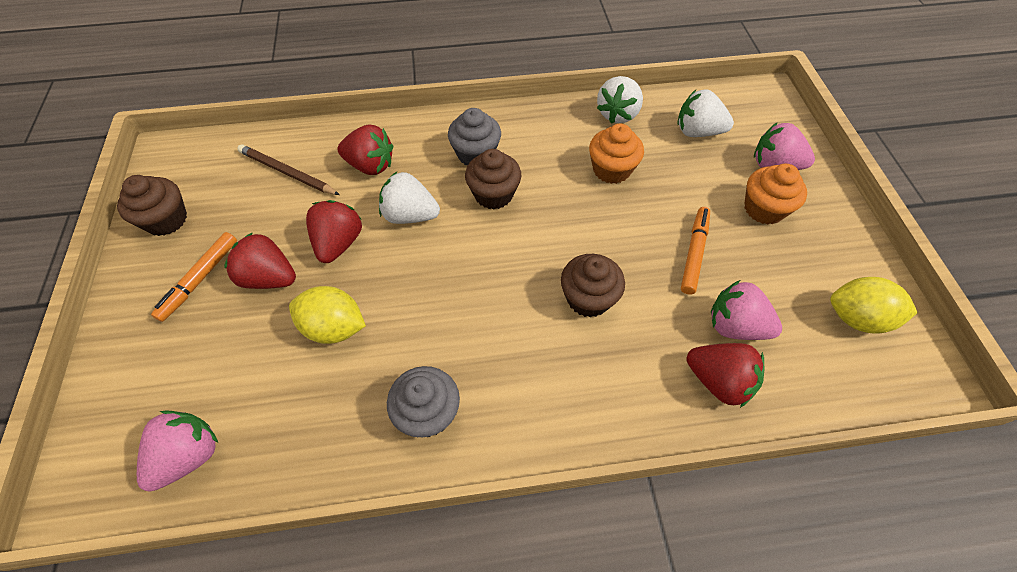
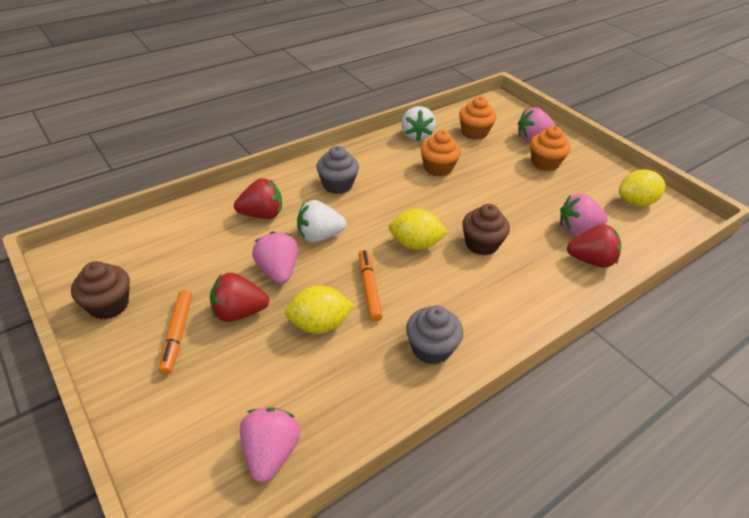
camera: 30 degrees left, 15 degrees down
brown pencil [237,144,340,195] -> none
red strawberry [306,200,362,263] -> pink strawberry [252,231,298,284]
brown cupcake [465,149,521,209] -> none
white strawberry [677,89,734,137] -> orange cupcake [459,97,496,140]
orange marker [681,207,710,295] -> orange marker moved to [359,250,383,322]
none -> yellow lemon [388,209,448,250]

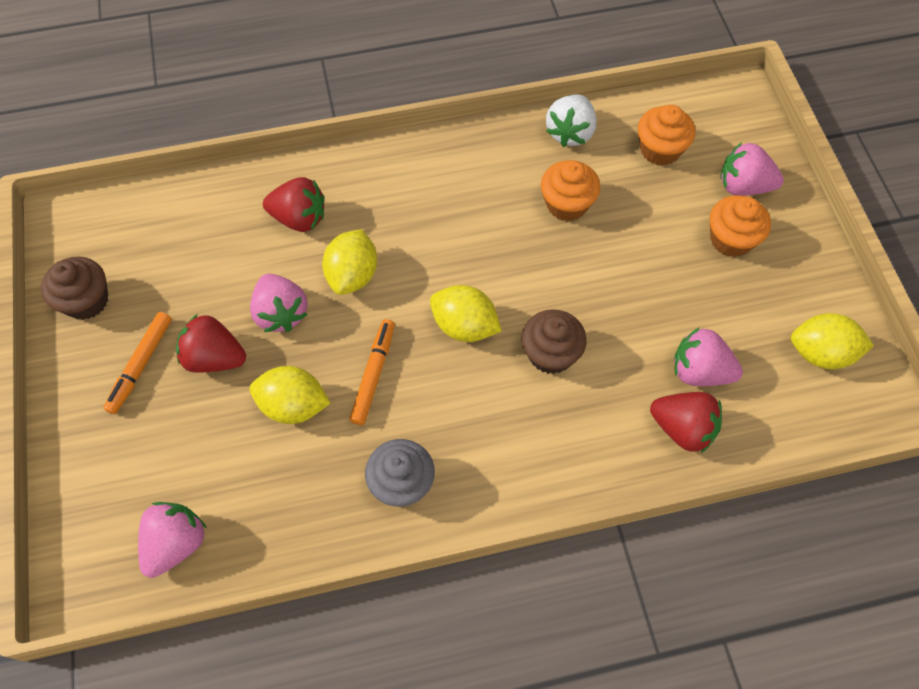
camera: 25 degrees right, 20 degrees up
pink strawberry [252,231,298,284] -> pink strawberry turned 150 degrees clockwise [250,274,308,332]
white strawberry [297,200,346,243] -> yellow lemon [322,229,377,295]
grey cupcake [316,146,359,194] -> none

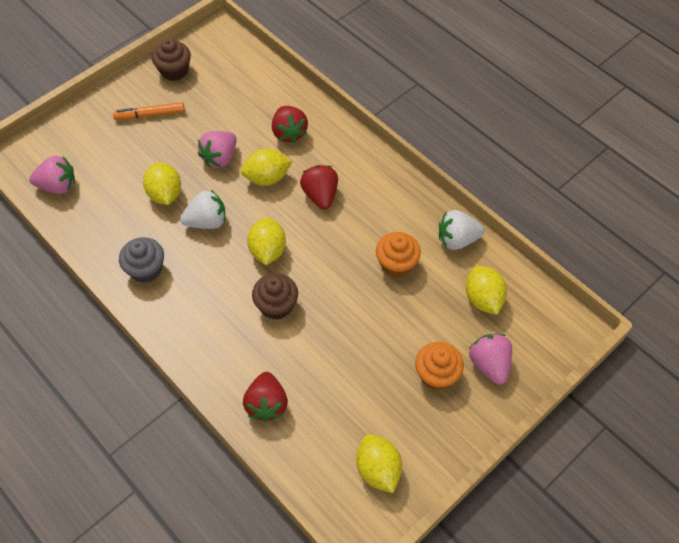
camera: 60 degrees right, 5 degrees down
red strawberry [176,314,246,373] -> red strawberry moved to [300,165,338,210]
orange marker [349,319,395,425] -> white strawberry [180,190,226,229]
orange cupcake [638,105,695,166] -> yellow lemon [466,265,507,315]
pink strawberry [674,327,743,386] -> none

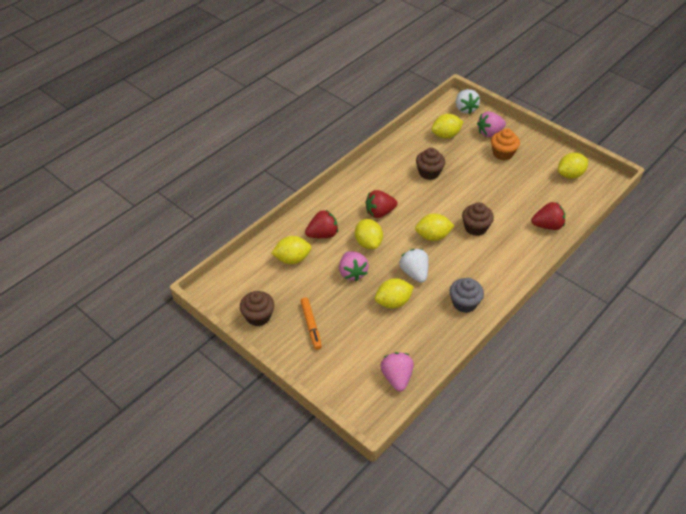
camera: 95 degrees left, 10 degrees down
pink strawberry [198,131,236,168] -> pink strawberry turned 45 degrees clockwise [339,251,369,282]
orange cupcake [376,232,421,277] -> brown cupcake [416,148,445,180]
white strawberry [439,210,484,250] -> white strawberry moved to [456,89,480,114]
none -> yellow lemon [271,236,312,264]

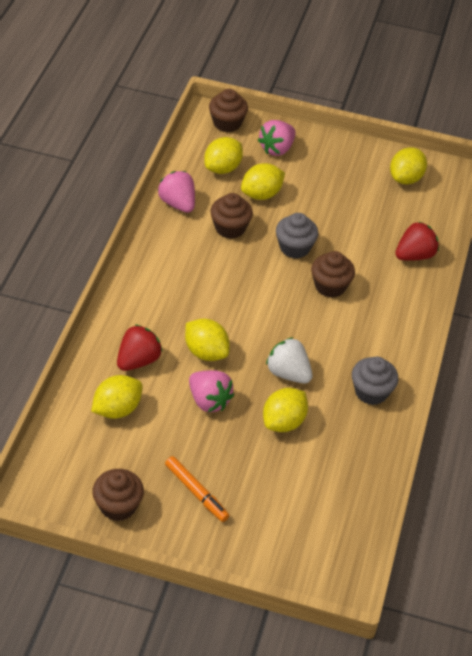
camera: 30 degrees left, 0 degrees up
red strawberry [365,190,398,218] -> none
pink strawberry [380,352,414,391] -> pink strawberry moved to [158,171,195,213]
yellow lemon [415,213,455,241] -> yellow lemon moved to [241,163,285,200]
white strawberry [456,89,480,114] -> brown cupcake [209,89,248,132]
orange cupcake [491,129,520,160] -> none
none -> grey cupcake [276,213,318,259]

